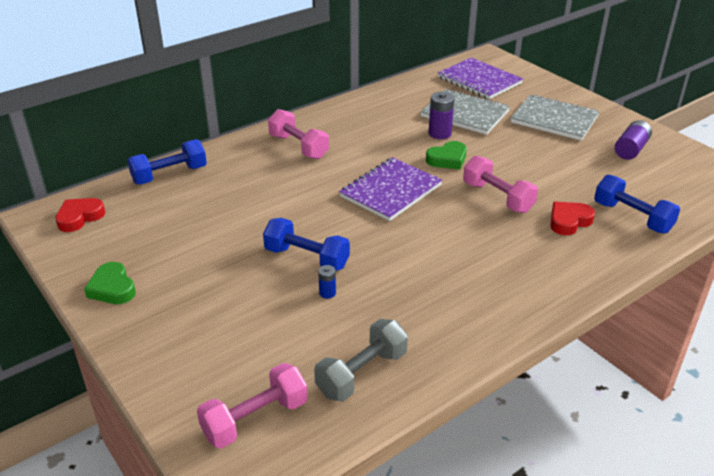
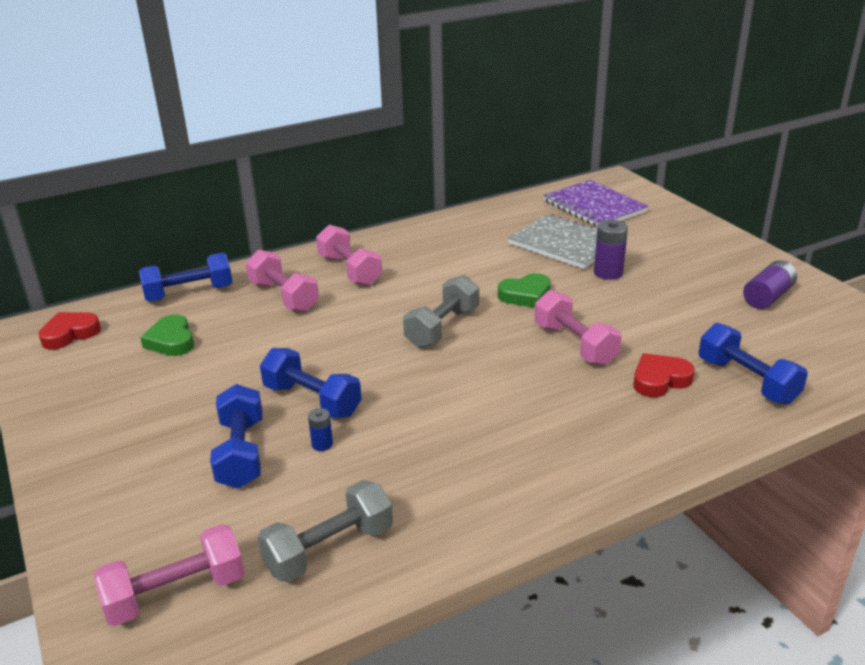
camera: 10 degrees right, 5 degrees down
green heart [84,262,136,304] -> green heart moved to [140,314,194,356]
purple notebook [339,157,442,221] -> grey dumbbell [403,275,479,348]
purple battery [429,92,455,139] -> purple battery moved to [594,220,628,280]
grey notebook [511,94,600,141] -> none
none -> blue dumbbell [210,384,262,488]
none -> pink dumbbell [246,250,319,312]

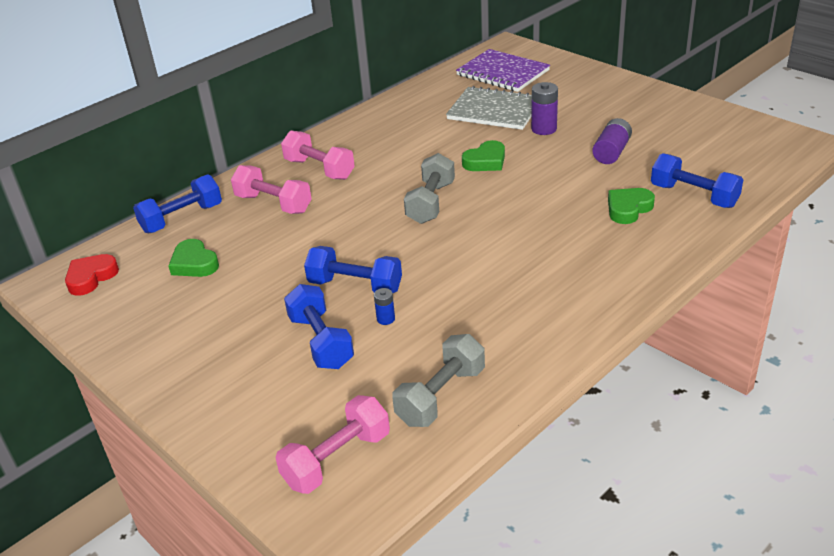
camera: 15 degrees left, 5 degrees up
pink dumbbell [535,290,622,366] -> none
red heart [633,353,695,397] -> green heart [608,188,655,224]
purple battery [743,260,797,309] -> purple battery moved to [592,118,632,164]

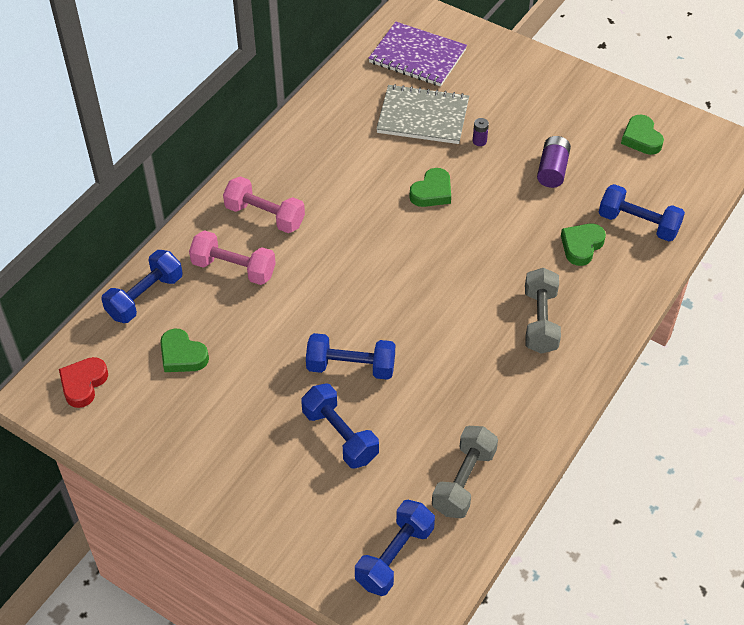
camera: 15 degrees left, 15 degrees up
pink dumbbell [276,395,390,494] -> blue dumbbell [355,500,435,596]
blue battery [374,288,395,325] -> none
grey dumbbell [404,153,455,224] -> grey dumbbell moved to [525,268,561,354]
purple battery [531,82,558,135] -> purple battery [473,118,489,146], size x0.56
none -> green heart [621,115,664,155]

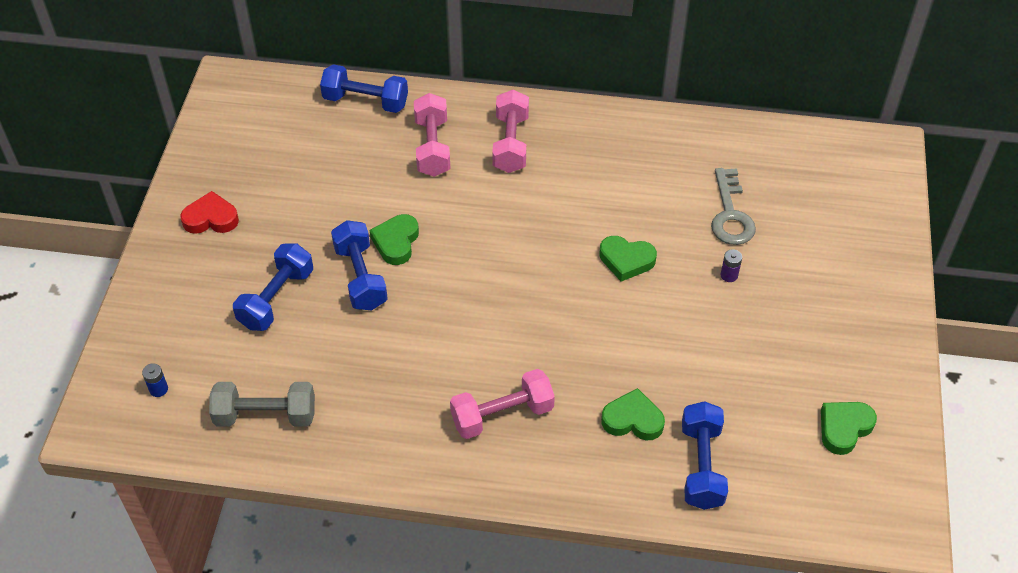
camera: 65 degrees right, 0 degrees up
red heart [59,357,108,408] -> red heart moved to [180,191,239,234]
green heart [160,329,209,372] -> green heart moved to [370,214,419,265]
blue dumbbell [355,500,435,596] -> blue battery [142,363,168,397]
purple notebook [368,22,467,87] -> none
grey notebook [376,84,469,144] -> grey key [711,168,756,245]
grey dumbbell [525,268,561,354] -> pink dumbbell [450,369,555,439]
purple battery [537,136,571,188] -> none

